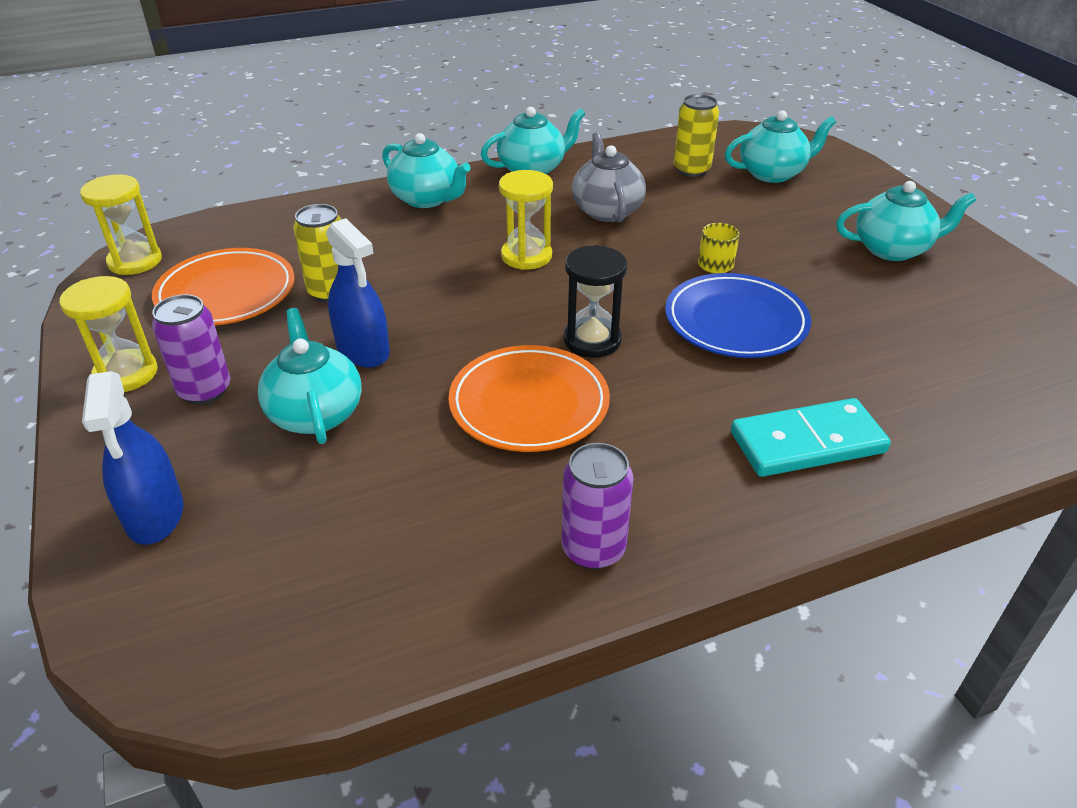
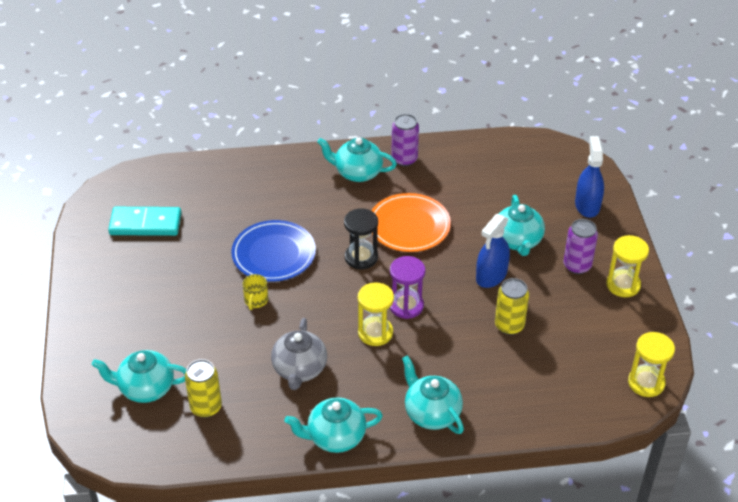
camera: 165 degrees left, 5 degrees up
orange plate [152,248,295,325] -> none
blue spray bottle [326,218,390,368] -> blue spray bottle turned 120 degrees counterclockwise [476,214,510,288]
turquoise domino [731,398,891,477] -> turquoise domino moved to [108,207,181,236]
turquoise teapot [836,181,976,261] -> turquoise teapot moved to [317,138,397,182]
none -> purple hourglass [390,256,426,319]

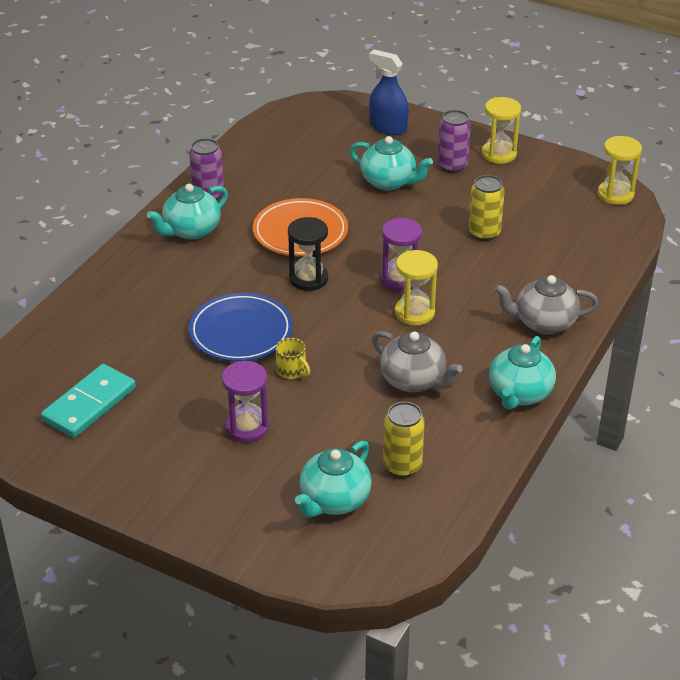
camera: 55 degrees left, 5 degrees down
turquoise teapot [402,355,464,434] -> grey teapot [494,275,599,334]
blue spray bottle [476,214,510,288] -> none
none -> purple hourglass [222,361,270,442]

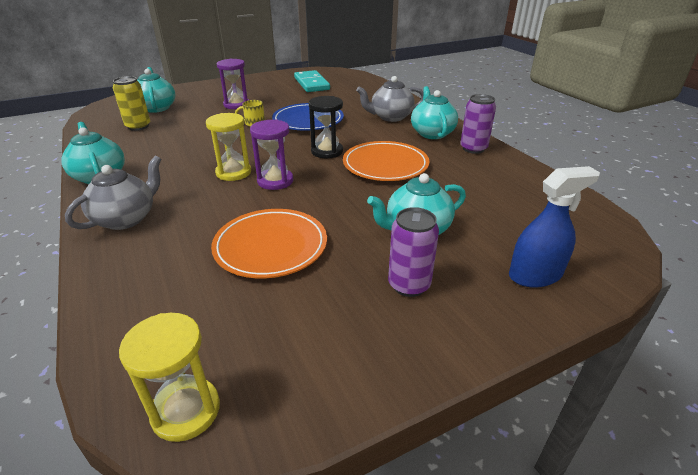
camera: 125 degrees right, 5 degrees down
grey teapot [372,331,462,392] -> grey teapot moved to [356,76,424,122]
yellow can [468,175,505,241] -> orange plate [211,209,327,278]
yellow hourglass [482,97,521,164] -> none

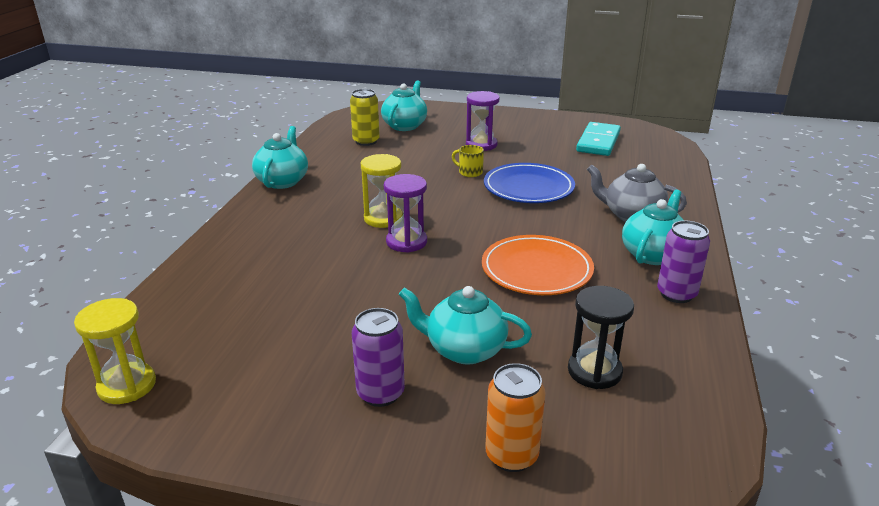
camera: 40 degrees right, 5 degrees down
grey teapot [65,156,162,230] -> none
orange plate [211,209,327,278] -> none
black hourglass [309,96,343,158] -> black hourglass moved to [568,286,634,389]
blue spray bottle [509,166,600,288] -> orange can [485,363,546,472]

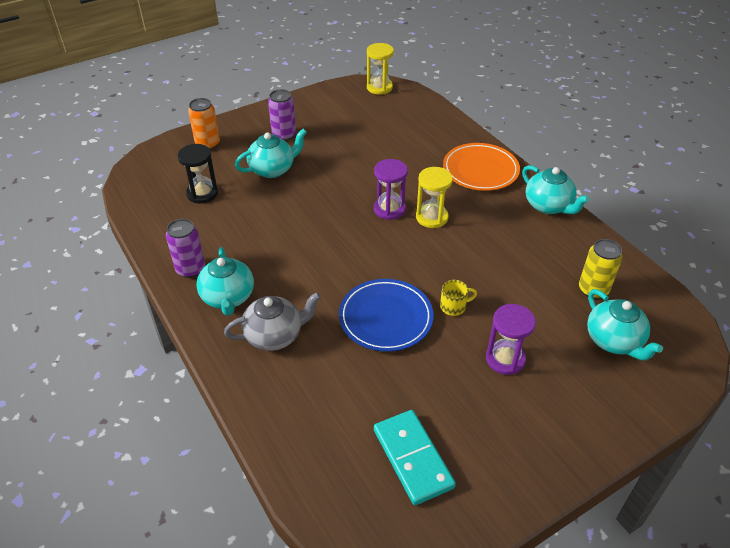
camera: 135 degrees right, 15 degrees up
orange plate [482,235,594,295] -> orange plate moved to [443,143,520,191]

